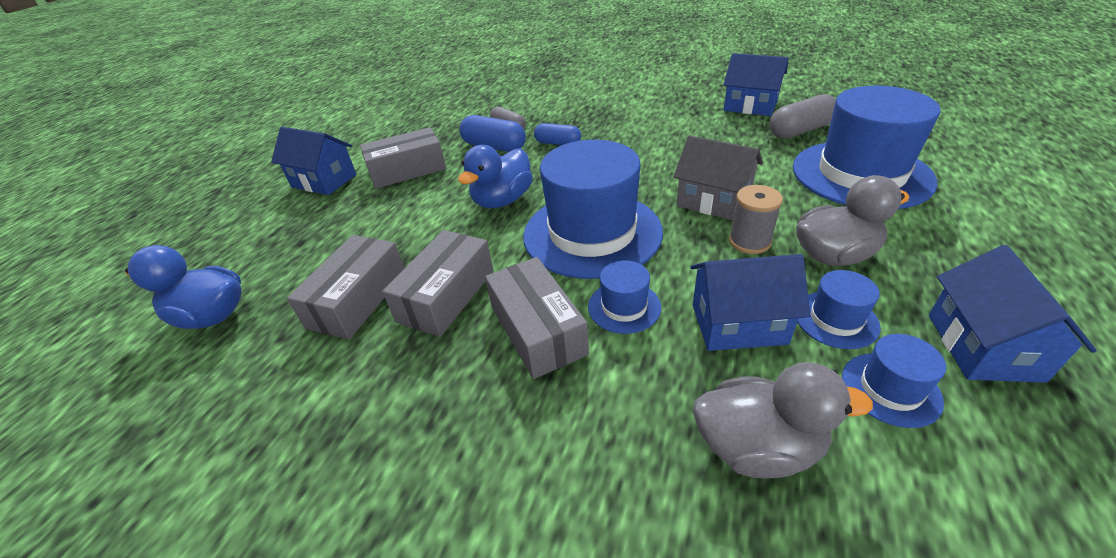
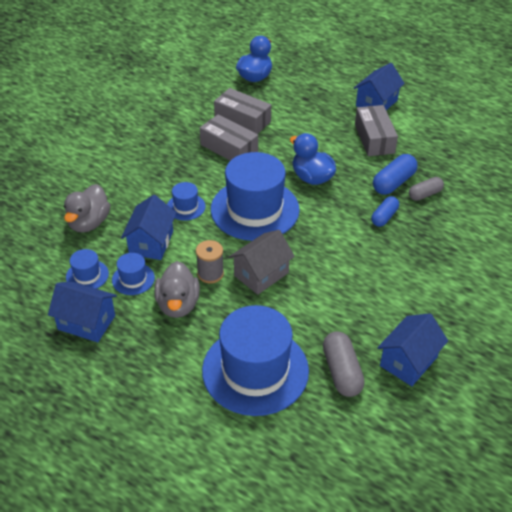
camera: 100 degrees right, 5 degrees up
grey box [485,257,589,379] -> none

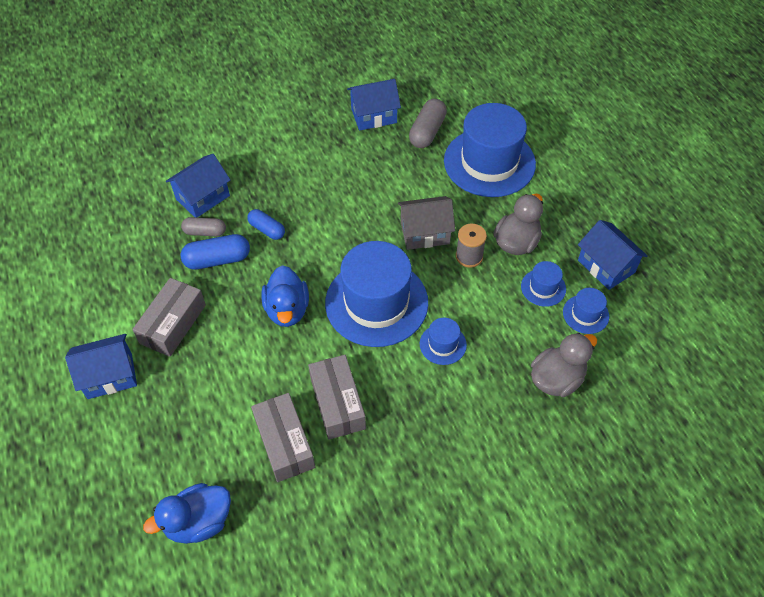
camera: 145 degrees left, 10 degrees up
blue house [121,195,176,260] -> blue house moved to [166,154,230,218]
blue capsule [371,196,399,227] -> blue capsule turned 60 degrees clockwise [247,209,285,240]

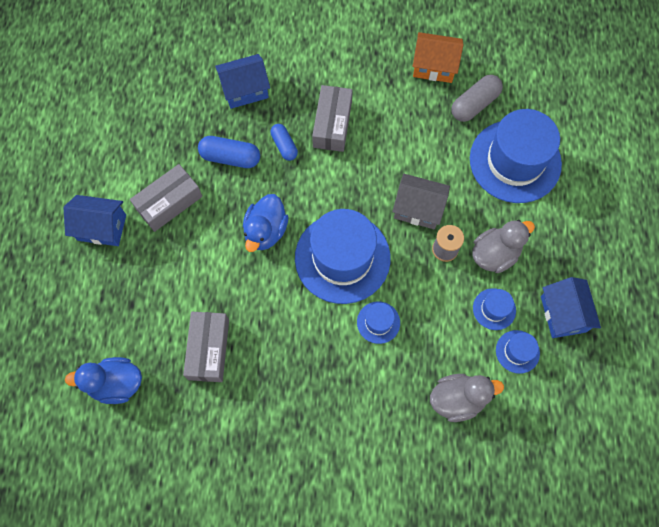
camera: 25 degrees right, 15 degrees up
grey capsule [181,217,226,237] -> none
grey box [308,355,366,440] -> grey box moved to [312,85,353,152]
blue house [347,79,401,131] -> orange house [413,32,463,83]

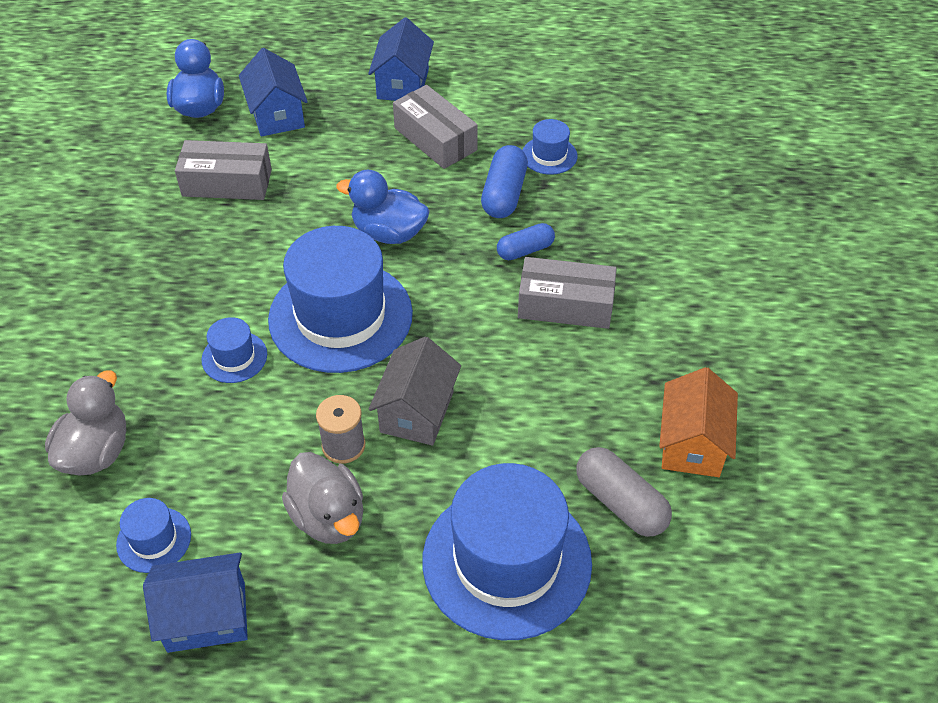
camera: 90 degrees right, 20 degrees down
blue house [215,54,270,109] -> blue house moved to [239,48,308,137]
grey duck [430,374,504,422] -> grey duck turned 150 degrees counterclockwise [45,371,126,475]
blue hat [473,288,516,330] -> blue hat moved to [523,119,578,175]

